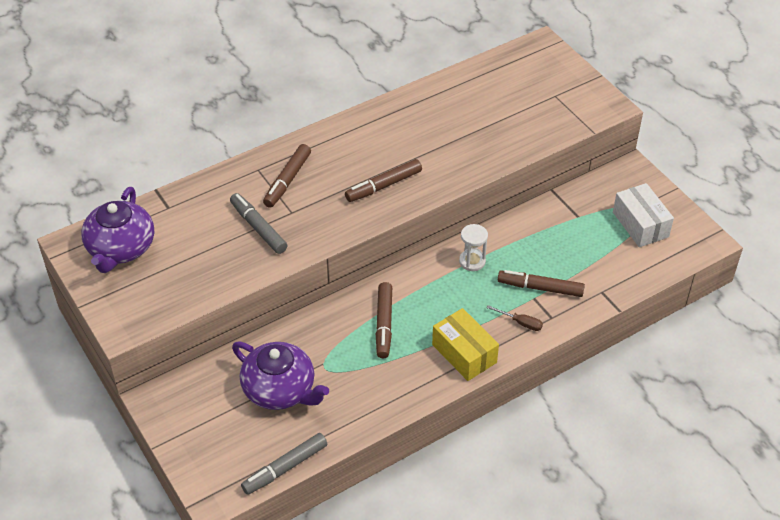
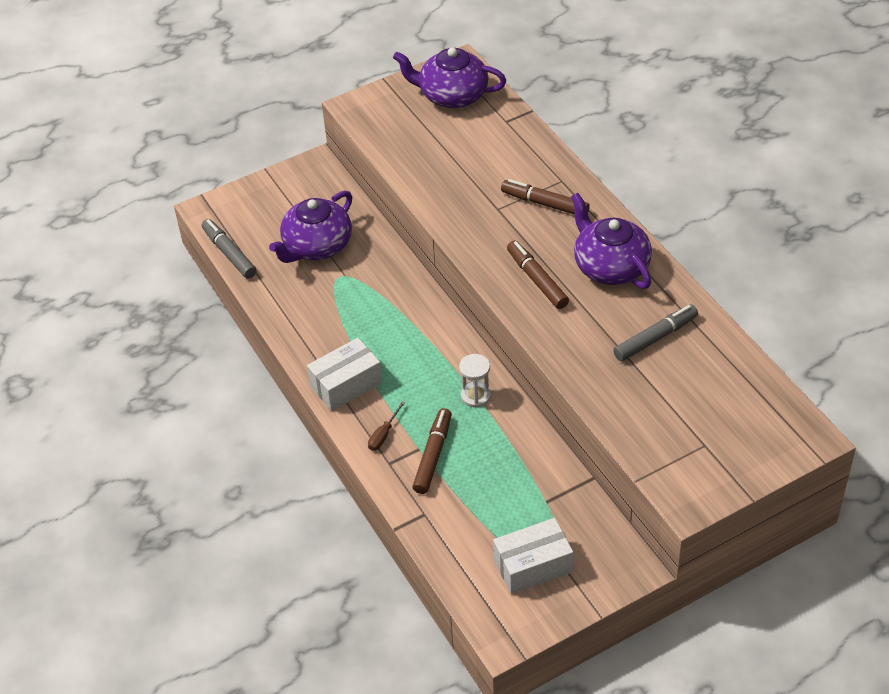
camera: 95 degrees right, 0 degrees up
grey marker [230,193,287,254] -> grey marker moved to [613,304,698,361]
brown marker [376,282,392,358] -> none
yellow box [432,308,499,381] -> white box [307,338,382,411]
none -> purple teapot [571,193,652,289]

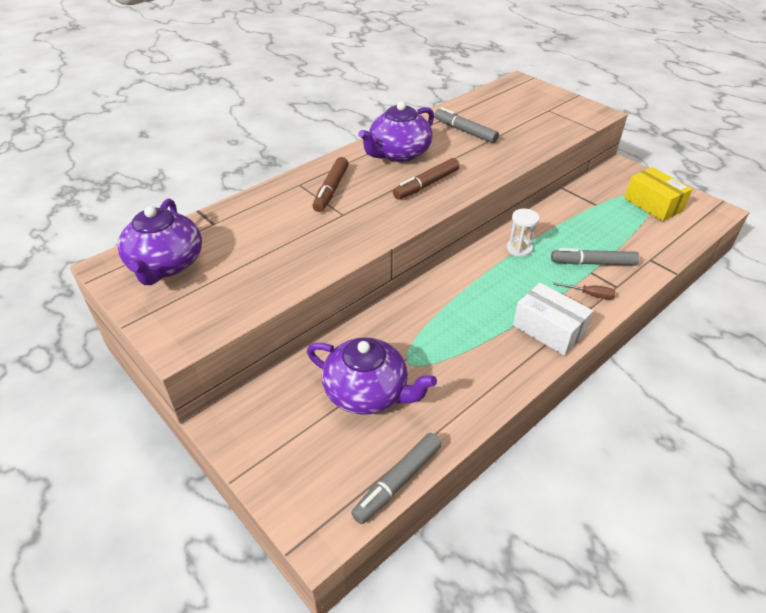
camera: 105 degrees left, 5 degrees down
brown marker [412,408,452,494] -> grey marker [551,248,640,266]
white box [493,518,573,594] -> yellow box [624,167,692,221]

